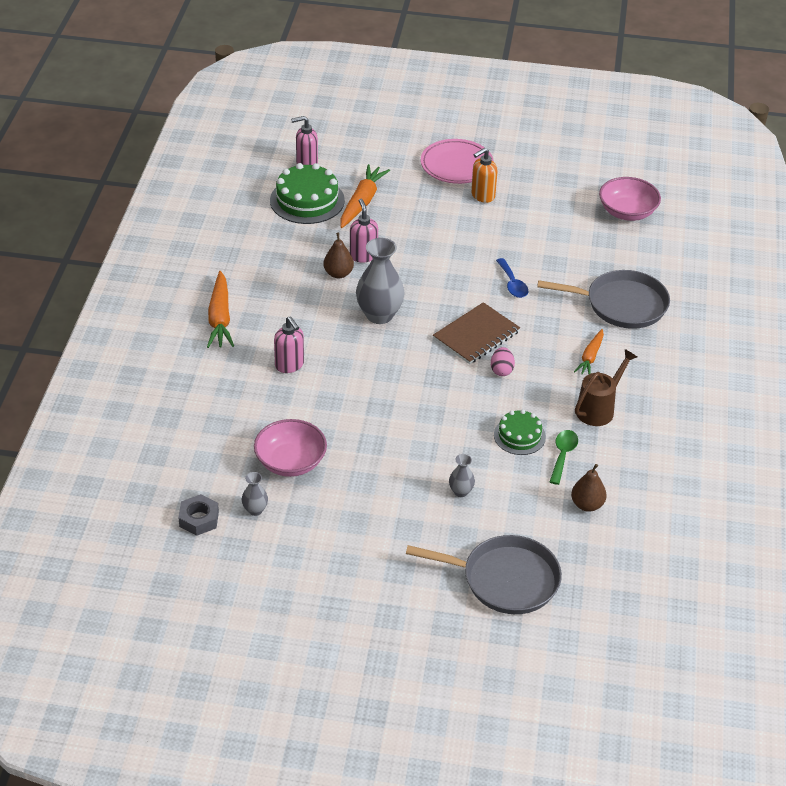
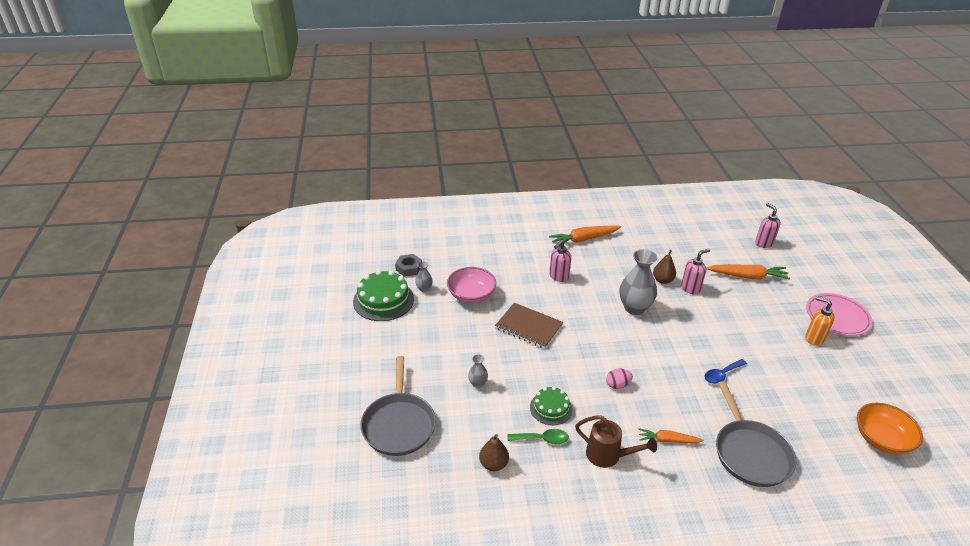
camera: 75 degrees right, 5 degrees down
green cake [270,163,345,224] -> green cake moved to [353,270,414,321]
brown notebook [433,302,520,364] -> brown notebook moved to [495,303,563,349]
pink bowl [599,177,661,221] -> orange bowl [857,403,923,454]

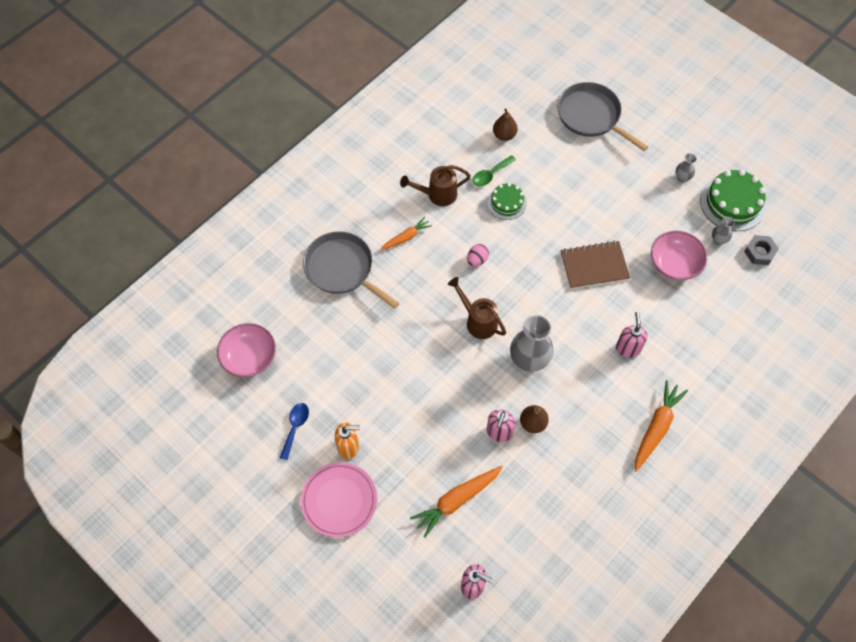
camera: 140 degrees right, 25 degrees up
grey vase [468,354,488,388] -> grey vase moved to [676,153,697,182]
blue spoon [704,359,747,384] -> blue spoon moved to [280,403,309,460]
orange bowl [857,403,923,454] -> pink bowl [217,323,276,377]
none -> brown watering can [448,277,506,339]

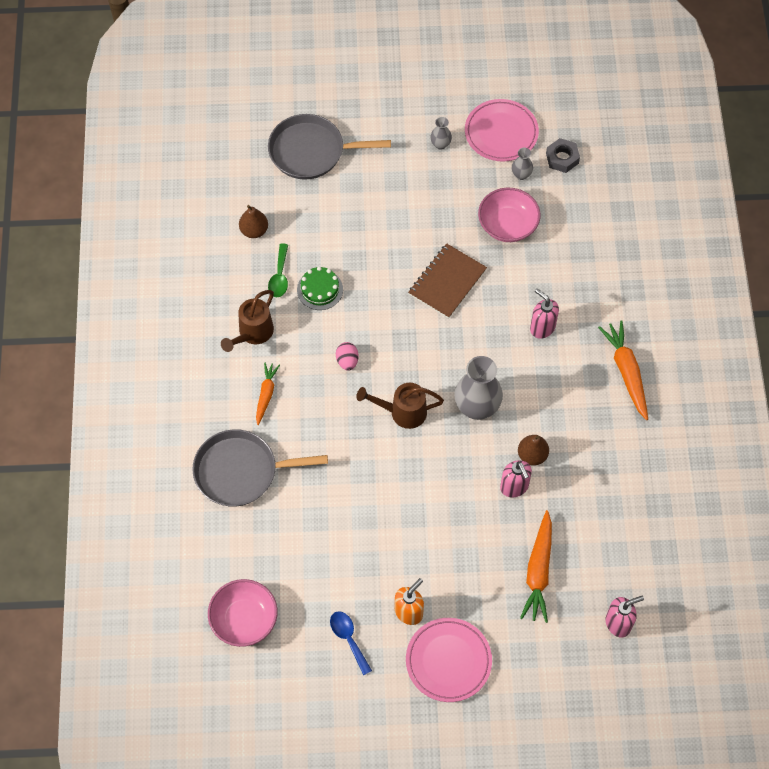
camera: 45 degrees left, 0 degrees up
green cake [700,170,767,231] -> pink plate [465,99,539,162]

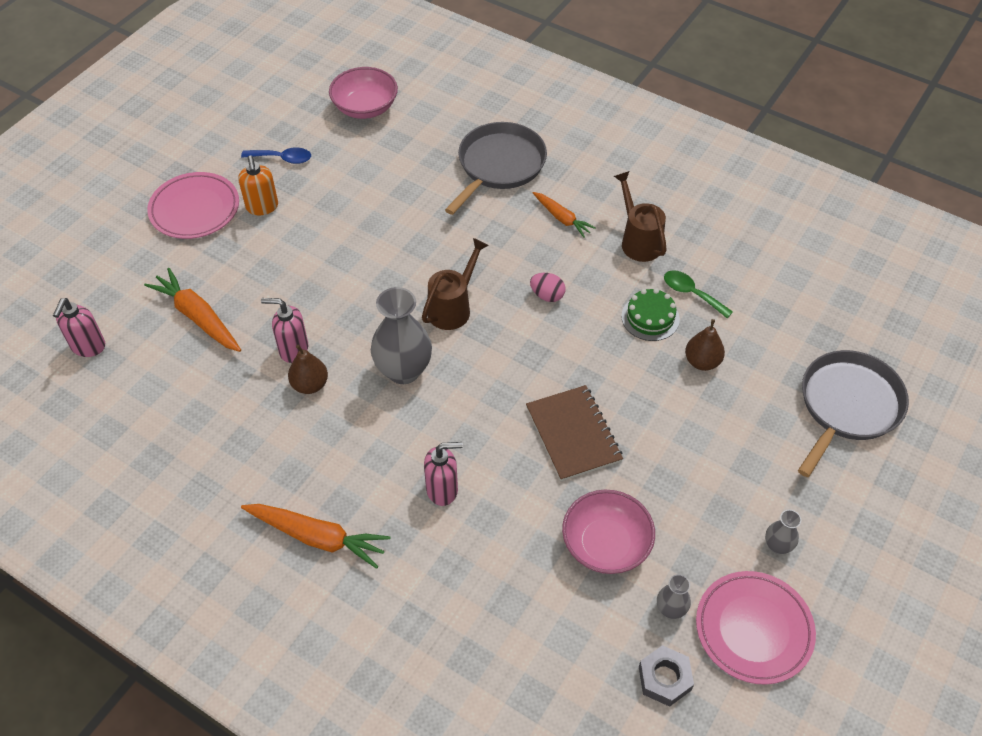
camera: 125 degrees right, 10 degrees down
brown pear [239,205,268,238] -> brown pear moved to [685,319,725,371]

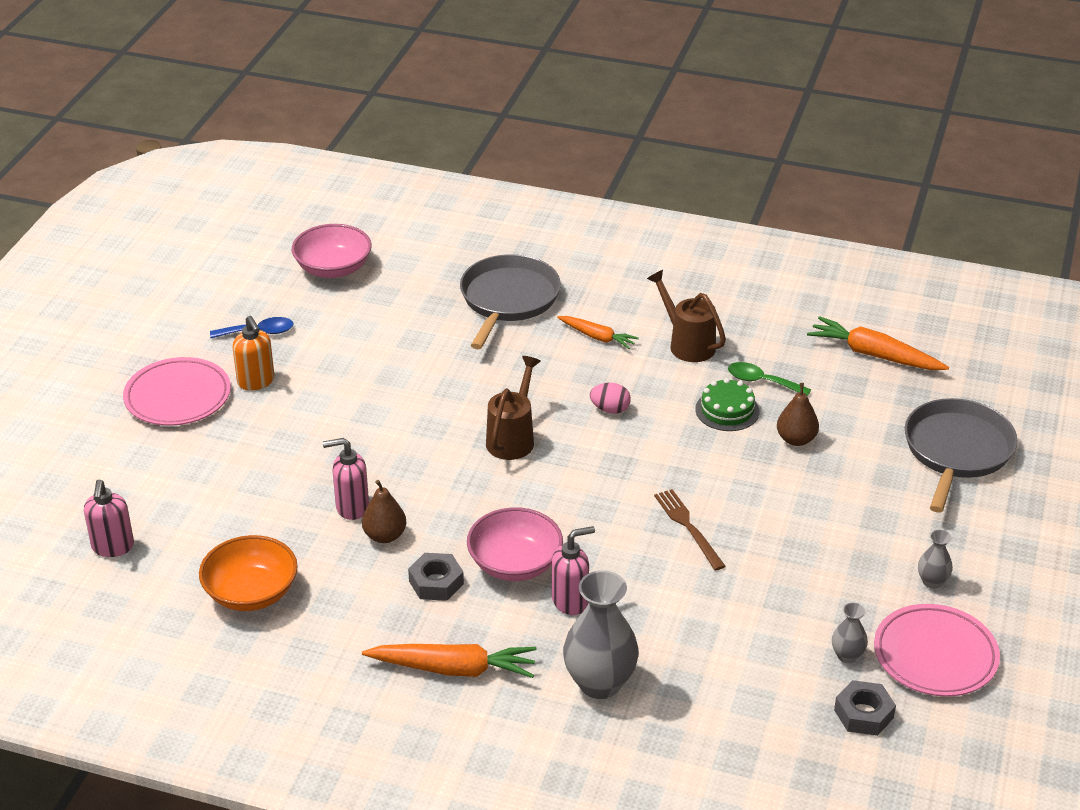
camera: 15 degrees left, 15 degrees down
orange carrot [144,268,241,352] -> orange carrot moved to [807,316,949,370]
grey vase [371,287,432,384] -> grey vase moved to [563,570,639,699]
brown notebook [526,385,623,481] -> brown fork [654,489,725,570]
pink bowl [562,490,655,574] -> pink bowl moved to [467,507,563,581]
none -> orange bowl [199,535,298,611]
none -> grey nut [408,553,464,601]

